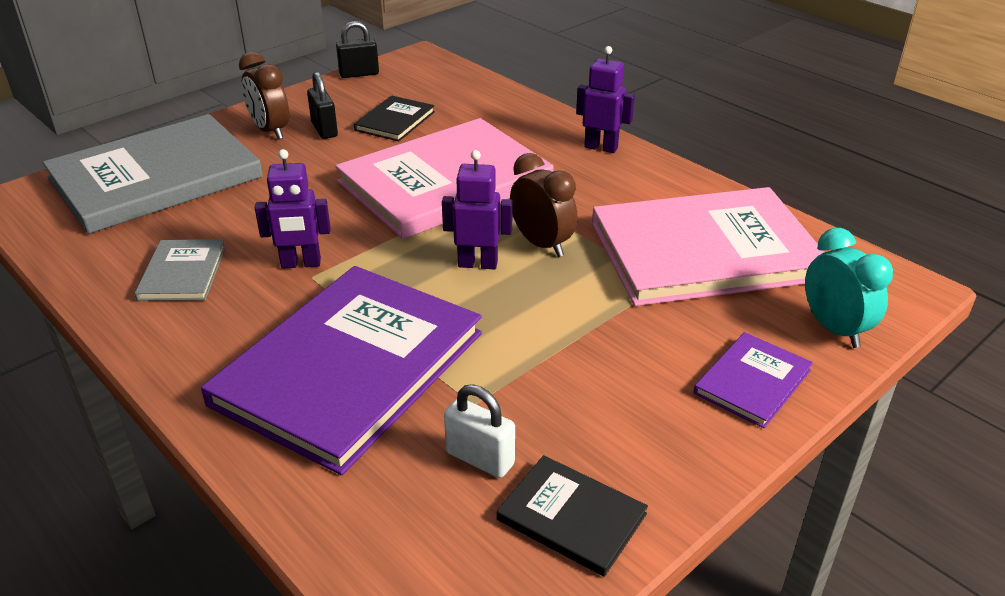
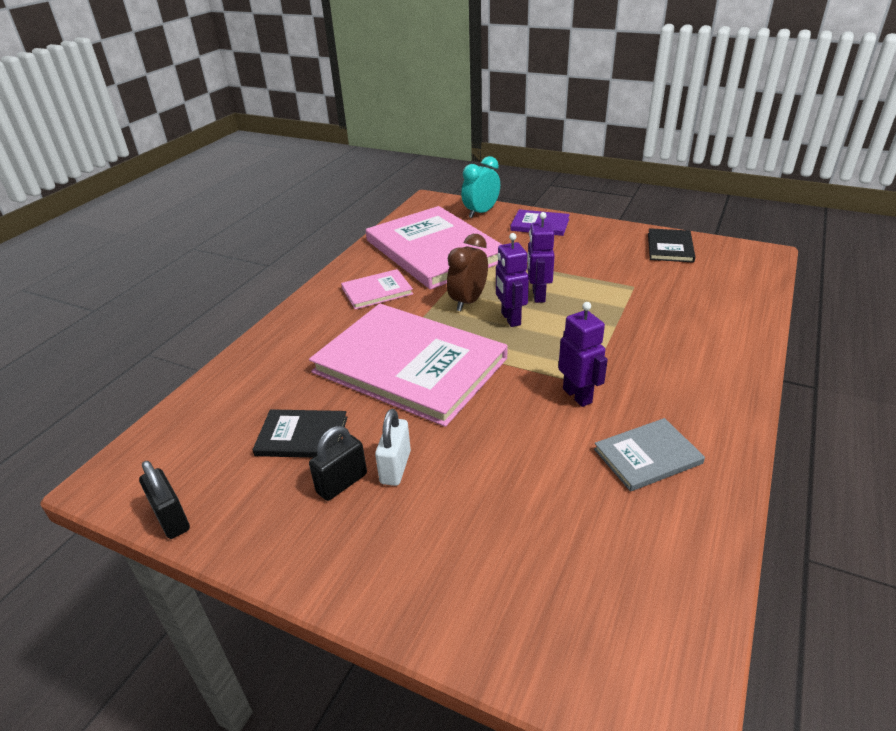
camera: 110 degrees left, 0 degrees up
grey book [43,114,263,234] -> none
purple book [201,266,482,475] -> none
brown clock [239,52,289,140] -> none
white padlock [444,384,515,478] -> white padlock moved to [375,409,411,486]
purple robot [576,46,635,153] -> purple robot moved to [527,212,555,303]
none -> pink book [341,269,413,309]

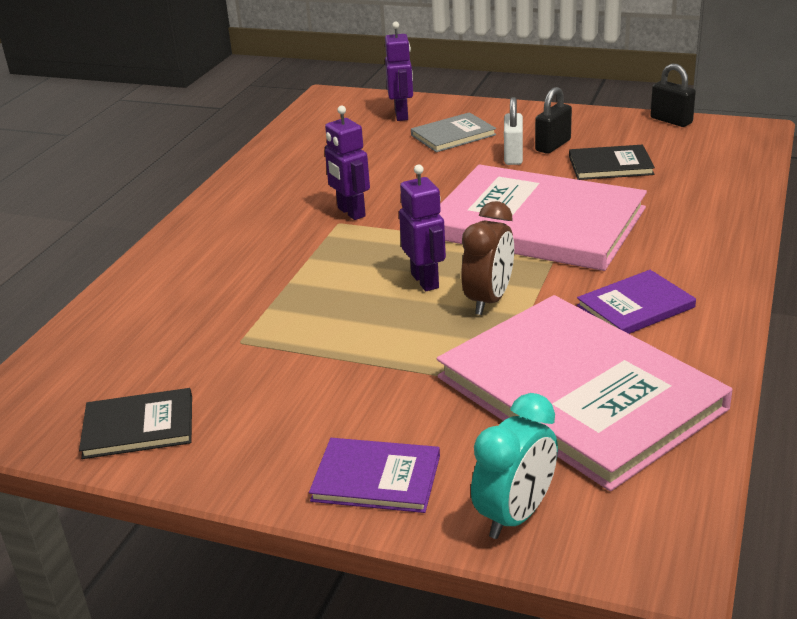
camera: 175 degrees right, 5 degrees down
pink book [341,269,413,309] -> purple book [577,270,696,334]
purple robot [527,212,555,303] -> purple robot moved to [385,22,413,121]
grey book [594,418,705,492] -> grey book moved to [411,112,496,152]
black book [648,228,695,263] -> black book turned 75 degrees clockwise [79,388,192,459]

